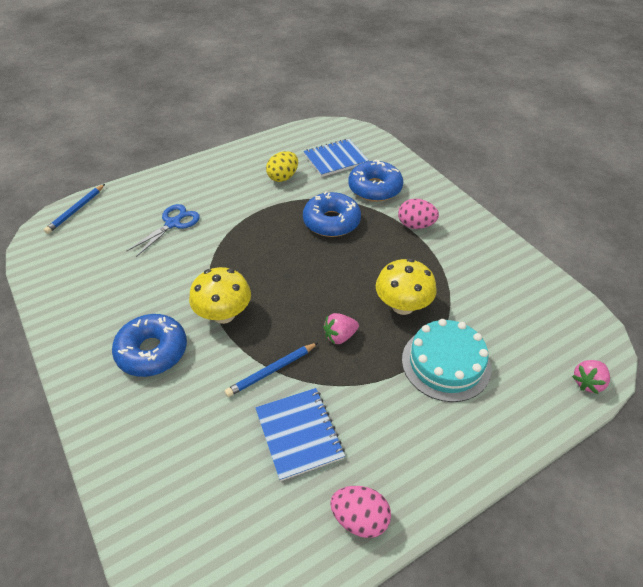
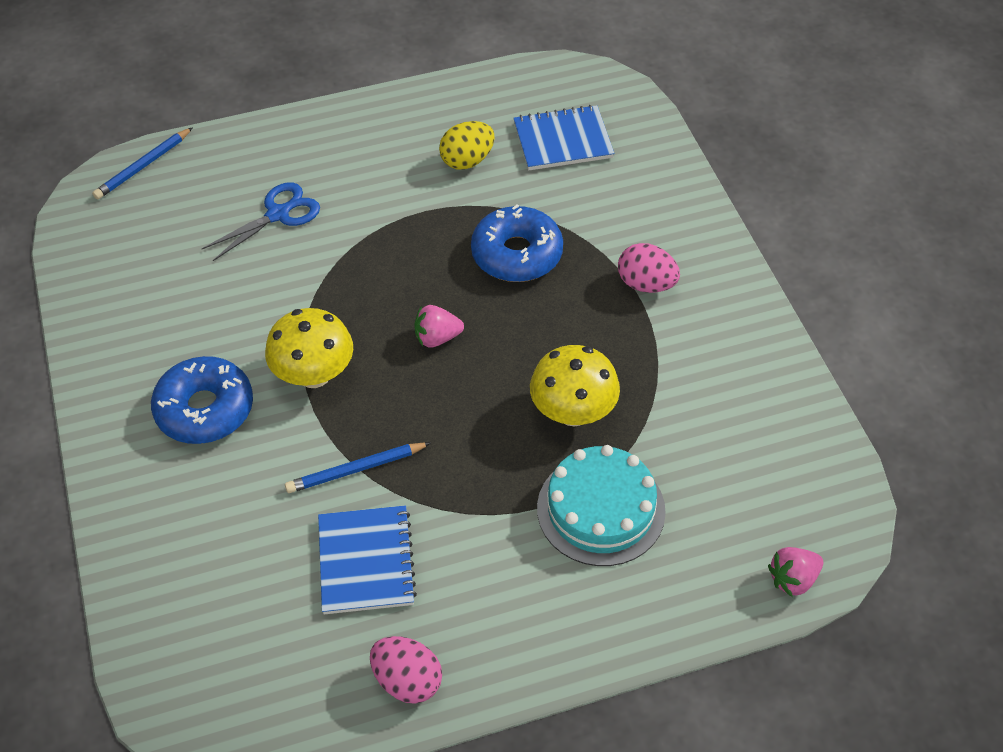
camera: 15 degrees right, 5 degrees up
pink strawberry [323,313,359,344] -> pink strawberry moved to [414,305,464,348]
blue donut [348,160,403,202] -> none

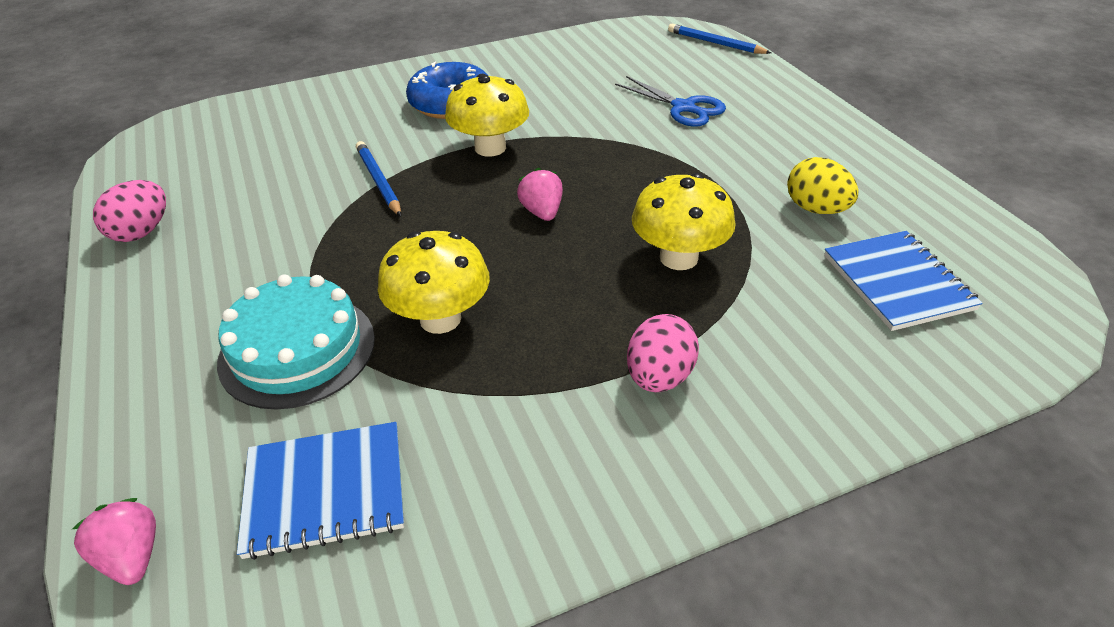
camera: 85 degrees right, 10 degrees down
blue notebook [318,505,417,614] -> blue notebook moved to [237,422,404,560]
blue donut [471,204,563,282] -> yellow mushroom [632,173,736,270]

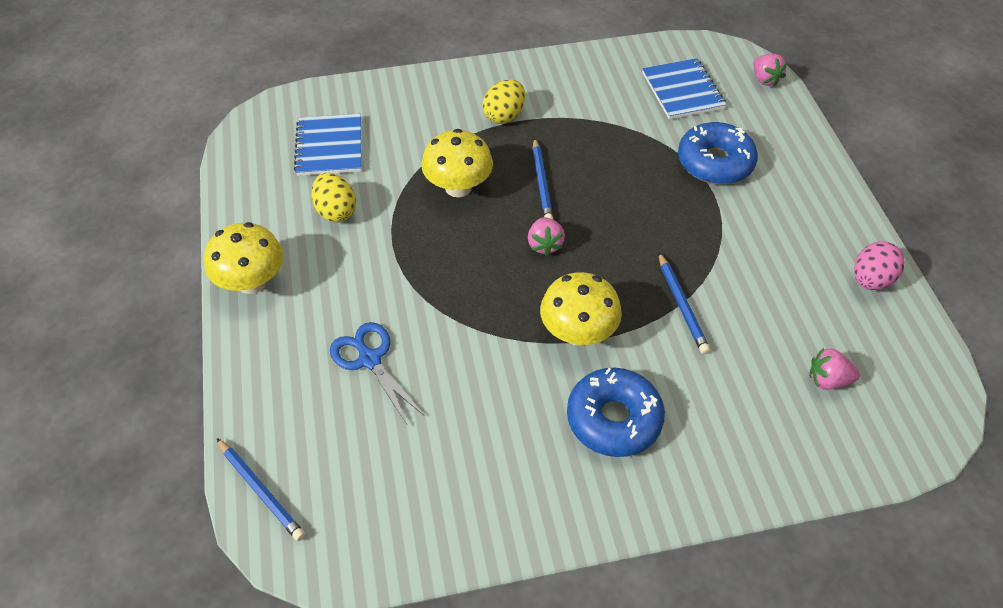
camera: 170 degrees left, 10 degrees up
turquoise cake [217,274,375,410] -> blue donut [678,122,758,184]
blue notebook [237,422,404,560] -> blue notebook turned 75 degrees clockwise [642,58,727,119]
yellow mushroom [378,231,490,334] -> yellow mushroom moved to [204,222,283,294]
pink egg [627,314,699,392] -> yellow egg [482,79,525,124]
none -> blue pencil [532,138,553,219]
none -> pink strawberry [809,348,860,390]

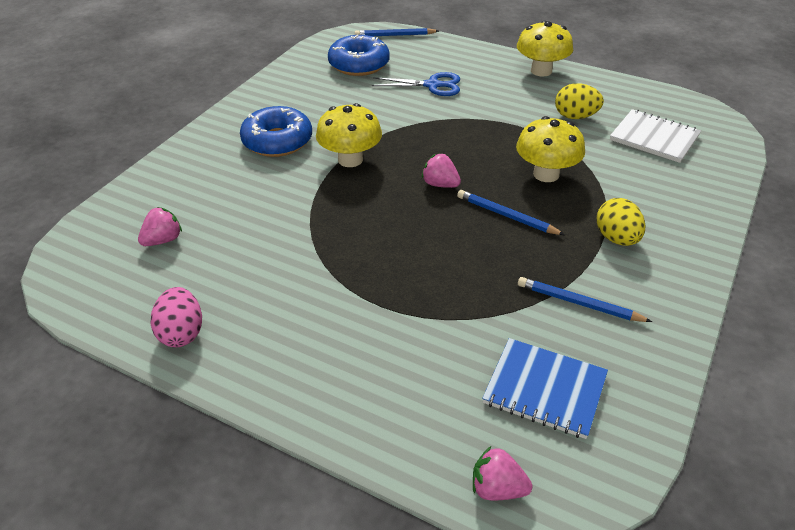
camera: 130 degrees right, 10 degrees down
blue notebook [294,114,361,176] -> white notebook [610,109,701,163]
blue pencil [658,252,710,354] -> blue pencil moved to [518,277,652,322]
blue donut [678,122,758,184] -> blue donut moved to [328,35,390,76]

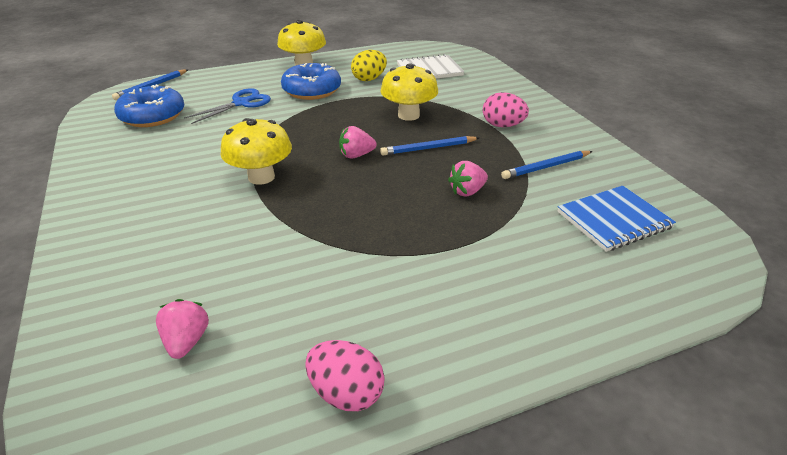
camera: 50 degrees left, 5 degrees down
blue donut [240,106,312,157] -> blue donut moved to [281,63,341,100]
pink strawberry [473,446,532,500] -> pink strawberry moved to [448,161,488,196]
yellow egg [597,198,645,246] -> pink egg [483,92,529,127]

